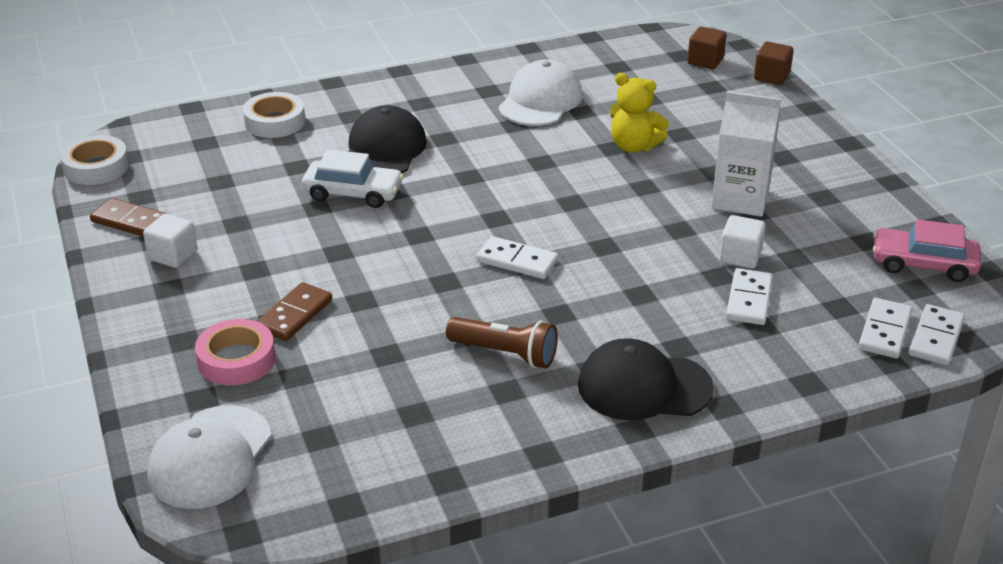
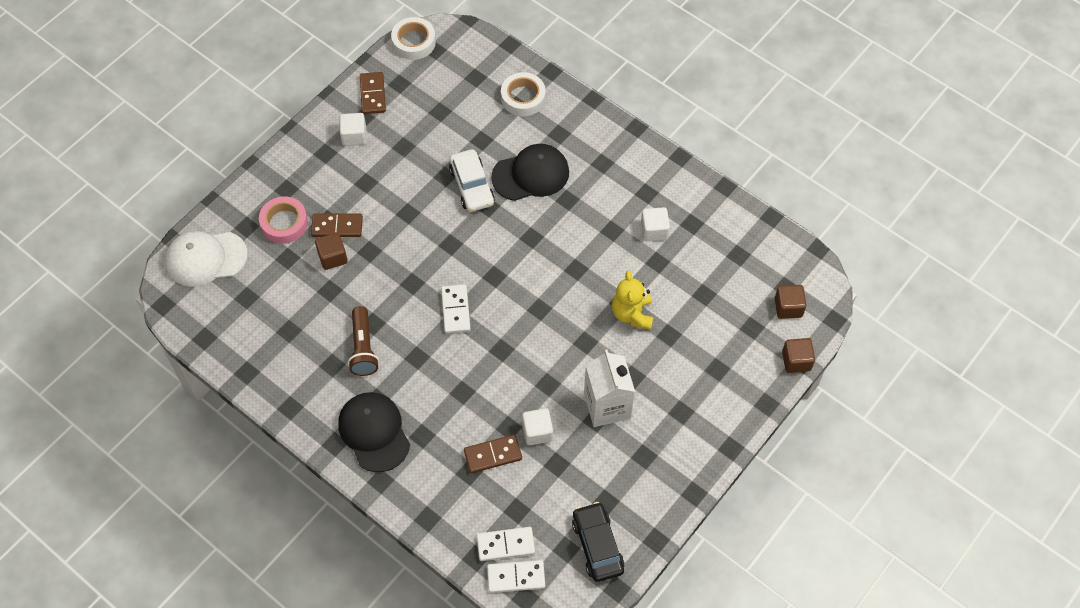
camera: 60 degrees right, 25 degrees up
white cap [499,60,582,126] -> white cube [641,207,670,241]
white domino [726,268,773,325] -> brown domino [464,435,522,473]
pink car [872,219,981,282] -> black car [572,502,625,582]
none -> brown cube [315,233,348,270]

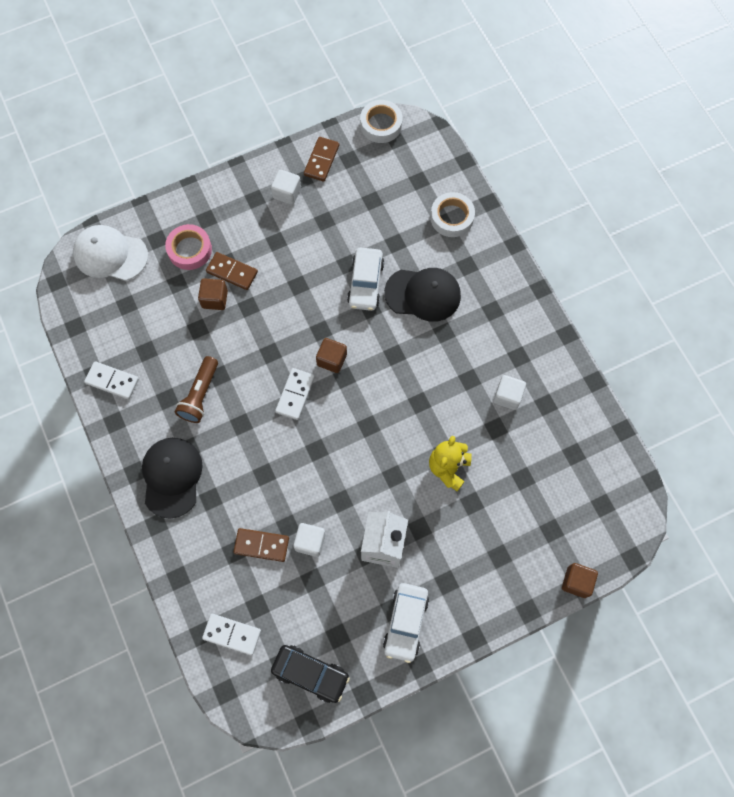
camera: 25 degrees right, 10 degrees up
white domino [487,560,545,593] -> white domino moved to [84,361,139,399]
black car [572,502,625,582] -> black car turned 105 degrees clockwise [271,645,350,703]
brown cube [775,285,807,319] -> brown cube moved to [316,338,347,373]
none -> white car [383,583,429,663]

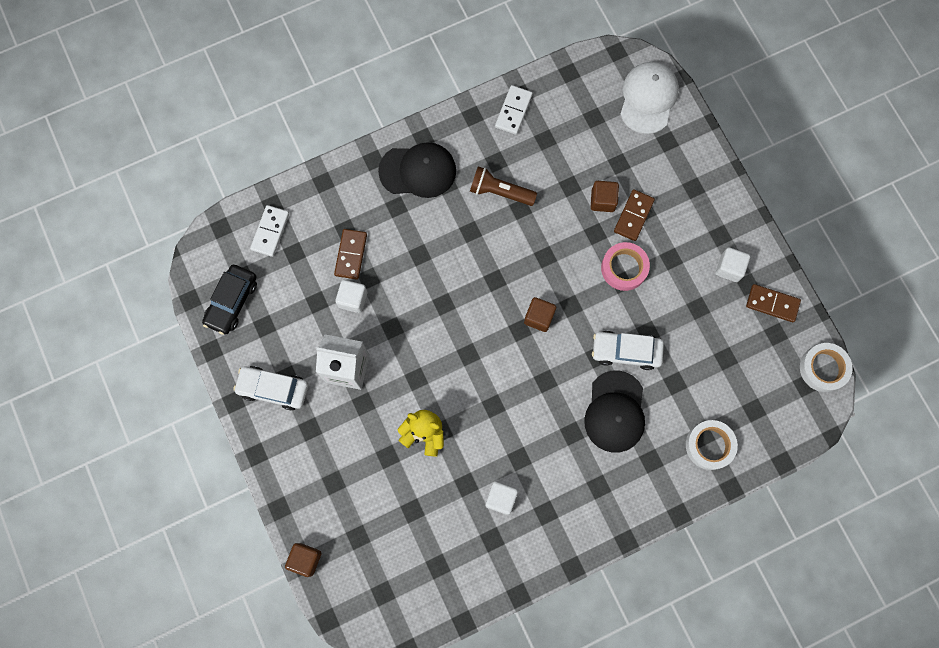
camera: 90 degrees right, 5 degrees up
pink tape [165,224,212,270] -> pink tape moved to [601,242,650,291]
white domino [275,368,315,420] -> none

